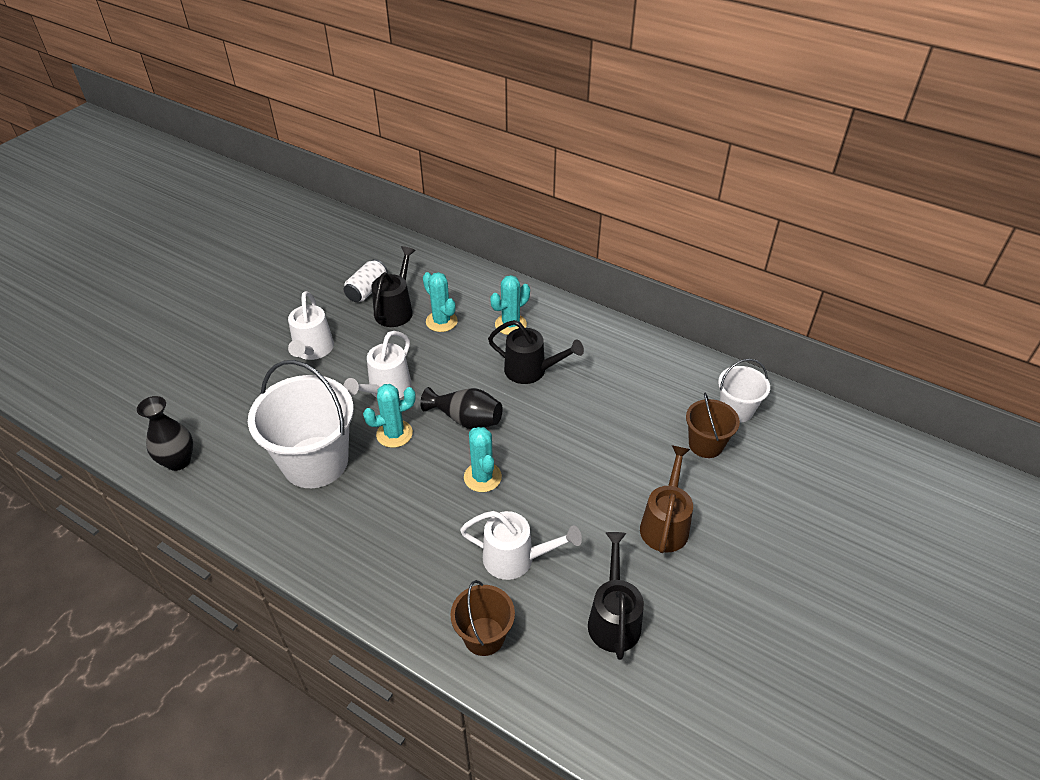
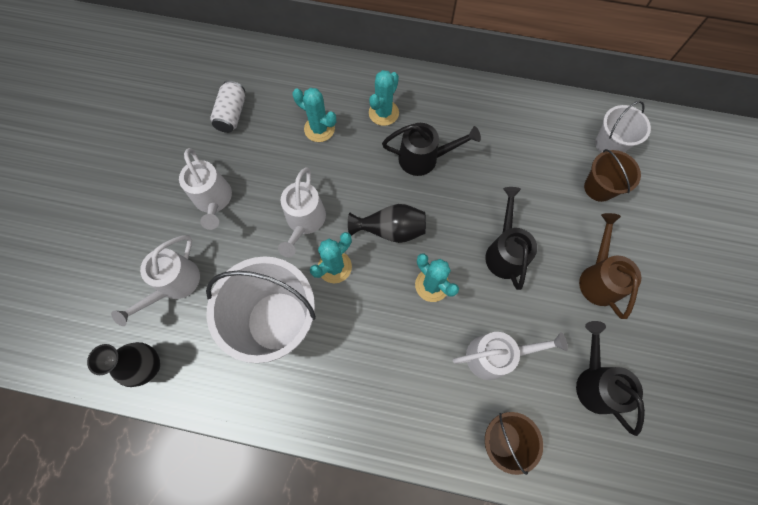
camera: 20 degrees left, 25 degrees up
black watering can [372,246,416,327] -> black watering can moved to [485,187,537,290]
none -> white watering can [111,235,200,326]

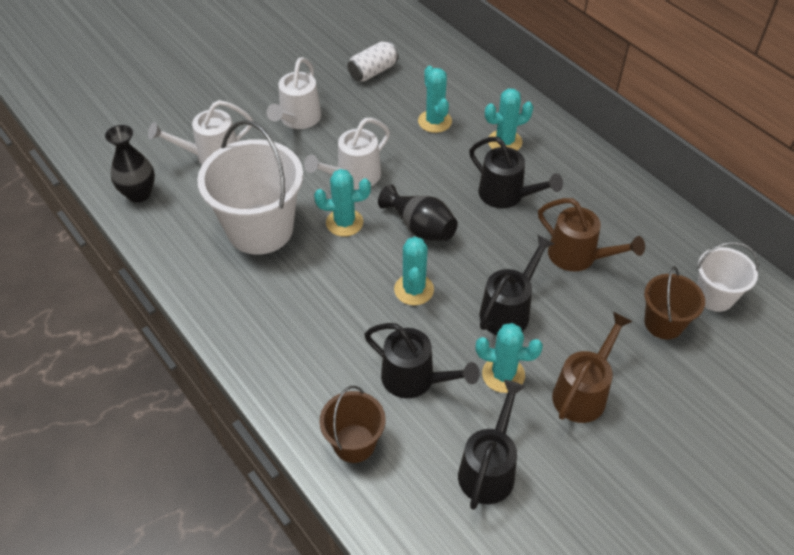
camera: 40 degrees right, 20 degrees down
white watering can [453,332,568,380] -> black watering can [364,323,480,398]
none -> turquoise cactus [475,323,543,393]
none -> brown watering can [538,198,645,271]

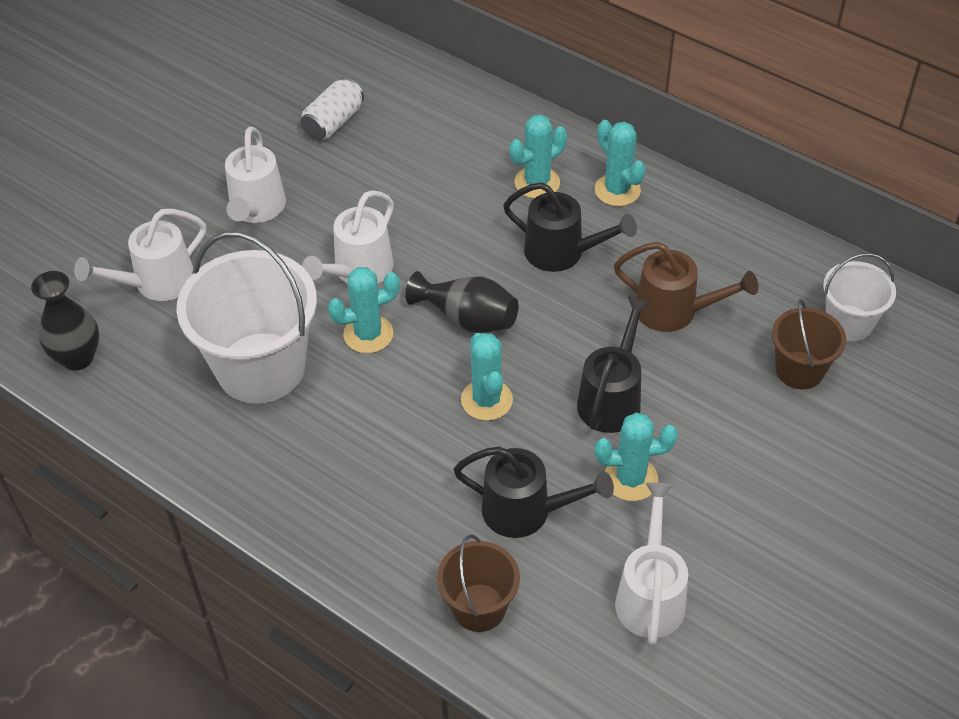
camera: 15 degrees left, 0 degrees up
turquoise cactus [418,66,452,133] -> turquoise cactus moved to [595,120,646,206]
black watering can [458,380,525,510] -> white watering can [615,482,688,645]
brown watering can [552,312,633,423] -> none

